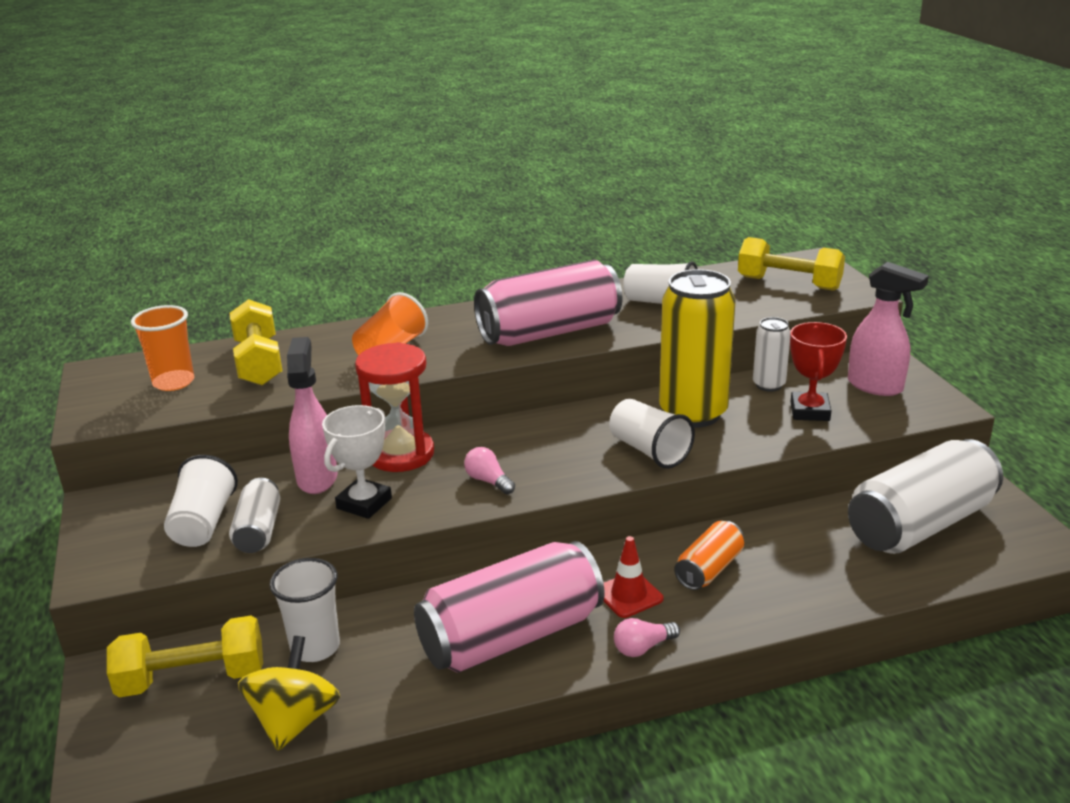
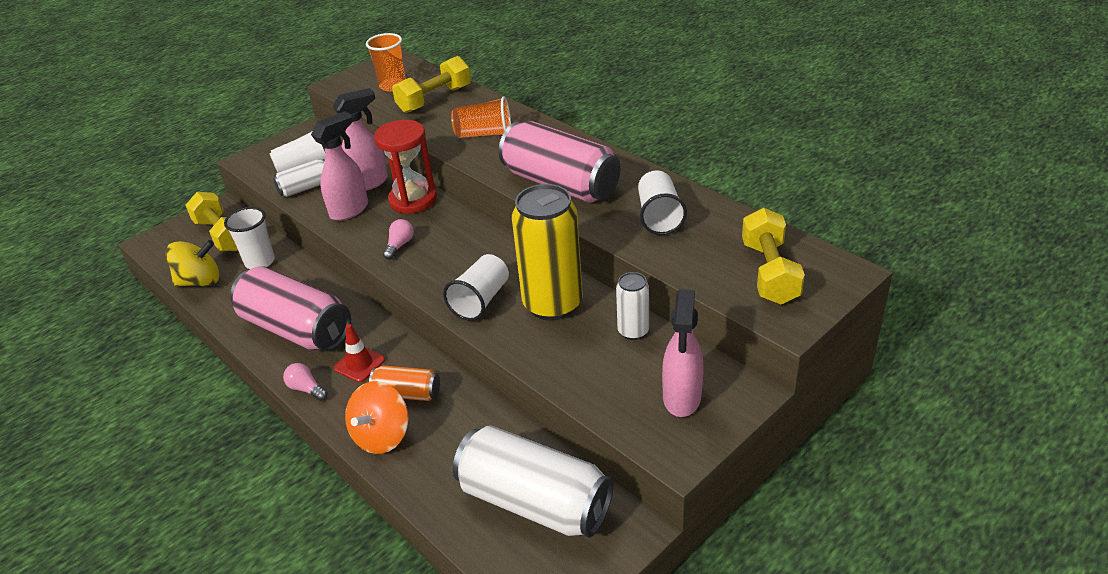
camera: 65 degrees right, 10 degrees up
white trophy [322,405,392,519] -> pink spray bottle [311,111,368,221]
red trophy [790,322,847,421] -> none
none -> orange spinning top [345,381,408,454]

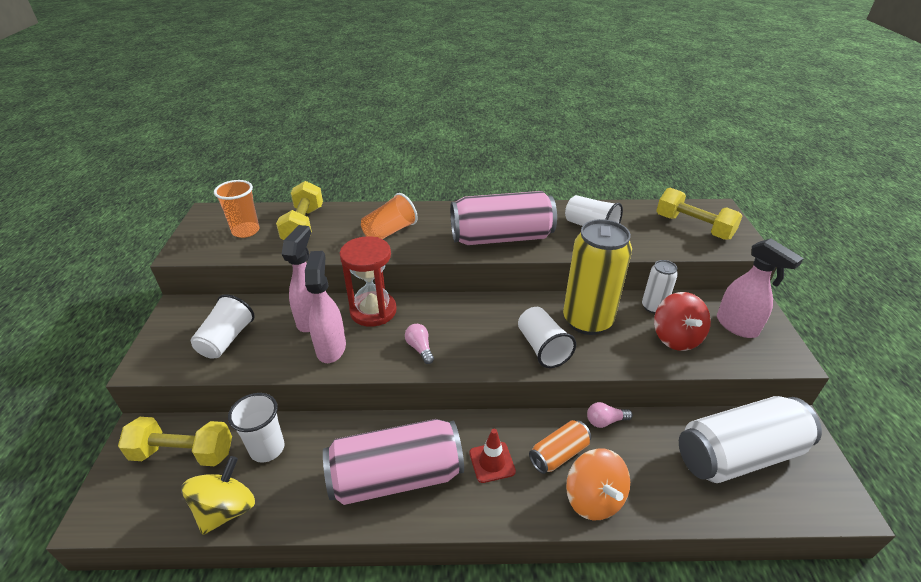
camera: 50 degrees left, 0 degrees up
white can [273,159,325,197] -> none
pink light bulb [283,363,327,401] -> pink light bulb moved to [587,402,633,428]
none -> red spinning top [654,292,711,351]

